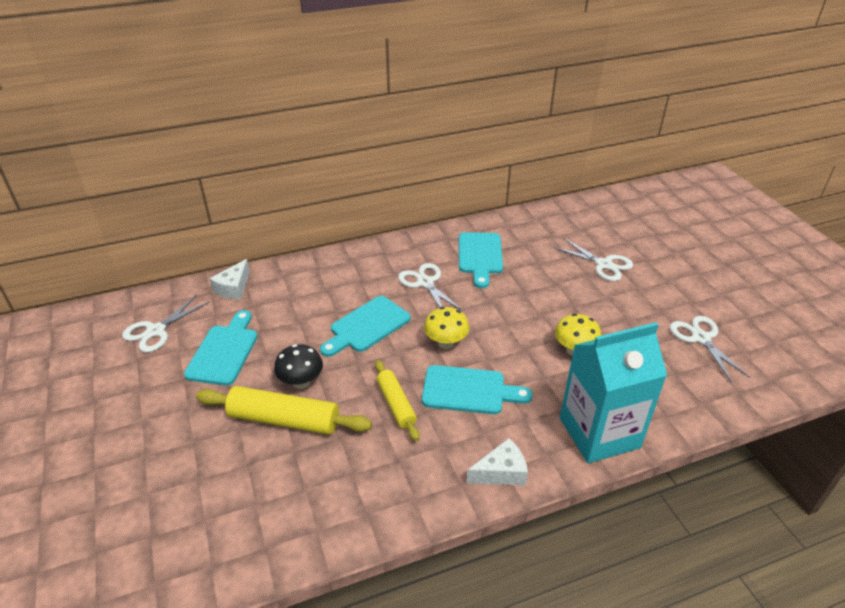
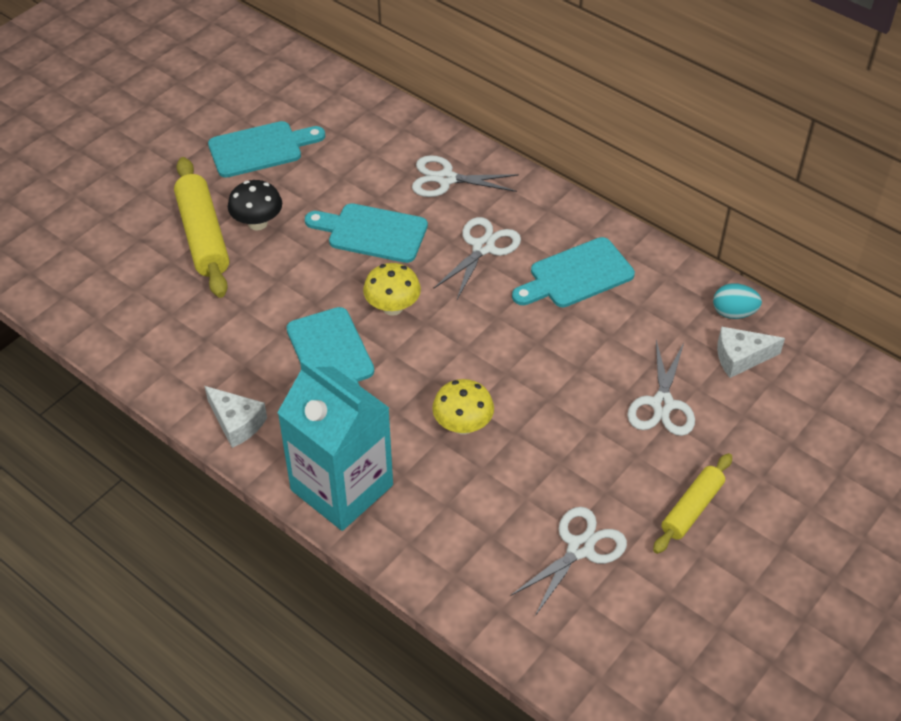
camera: 60 degrees right, 10 degrees up
white scissors [122,295,210,353] -> white scissors moved to [412,155,519,197]
white cheese [209,259,250,300] -> white cheese moved to [717,326,785,378]
yellow rolling pin [375,360,420,441] -> yellow rolling pin moved to [653,453,732,554]
none -> turquoise egg [713,283,762,319]

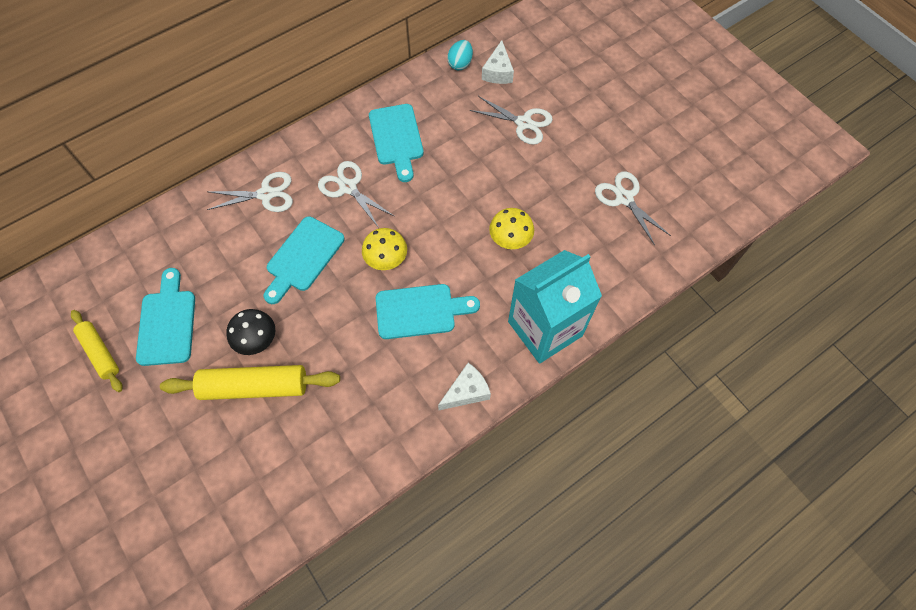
camera: 75 degrees left, 15 degrees up
white scissors [412,155,519,197] -> white scissors turned 120 degrees counterclockwise [206,172,293,212]
yellow rolling pin [653,453,732,554] -> yellow rolling pin moved to [71,310,122,392]

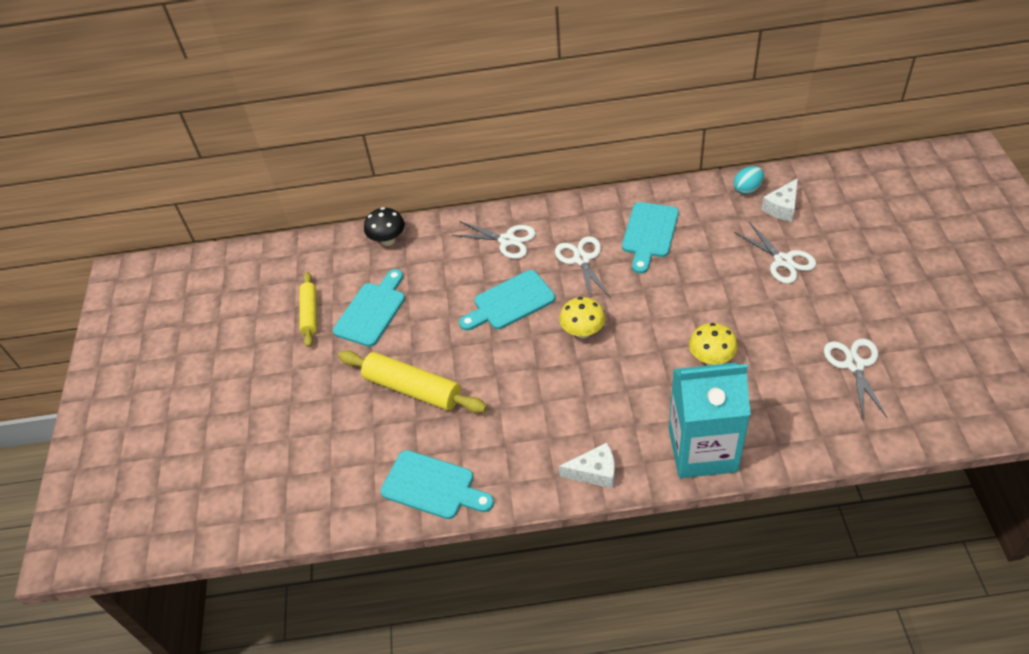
camera: 35 degrees right, 15 degrees down
black mushroom [226,309,275,355] -> black mushroom moved to [364,207,405,246]
turquoise cutting board [376,284,480,339] -> turquoise cutting board moved to [380,450,494,519]

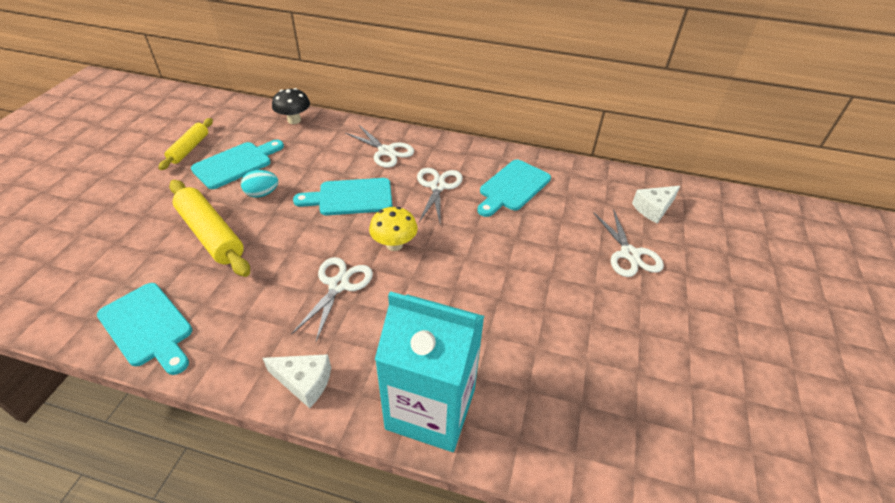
camera: 15 degrees right, 5 degrees down
yellow mushroom [689,323,738,365] -> none
turquoise egg [734,166,764,194] -> turquoise egg moved to [241,170,278,197]
white scissors [824,338,887,417] -> white scissors moved to [292,257,373,342]

